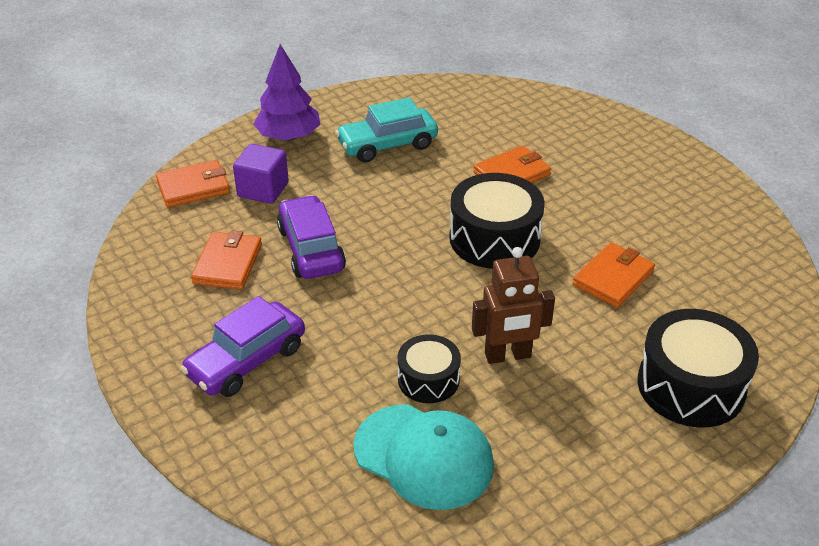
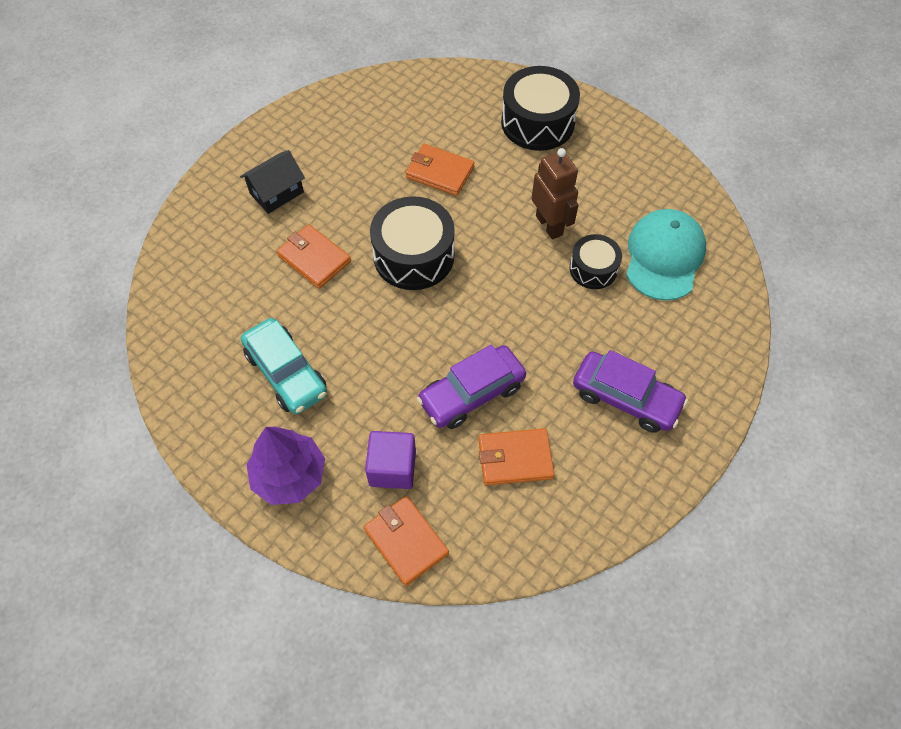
camera: 105 degrees left, 20 degrees up
none -> black house [240,150,305,214]

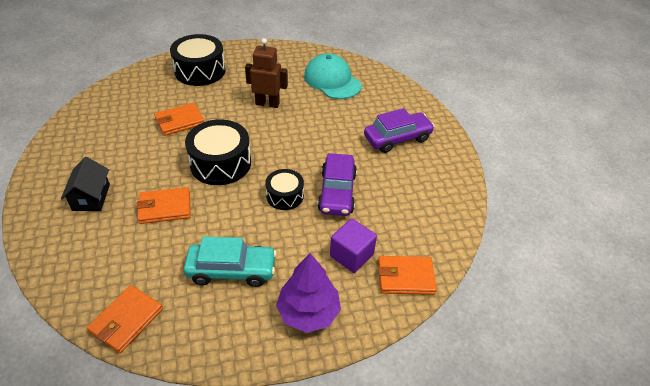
camera: 55 degrees left, 15 degrees down
orange wallet [478,428,554,486] -> orange wallet moved to [87,285,163,353]
black drum [570,234,622,289] -> black drum moved to [265,169,304,210]

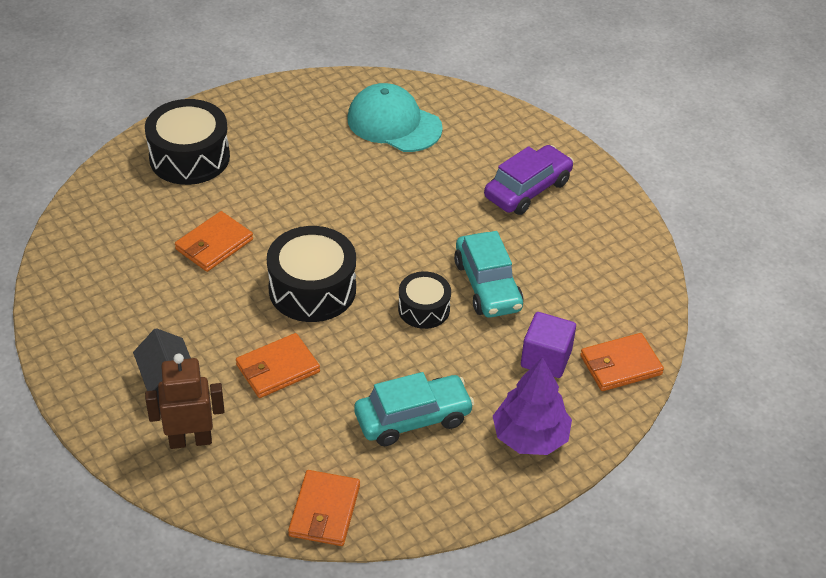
camera: 20 degrees left, 0 degrees up
brown robot [245,38,288,108] -> brown robot moved to [145,353,225,449]
purple car [317,153,357,216] -> turquoise car [454,231,523,318]

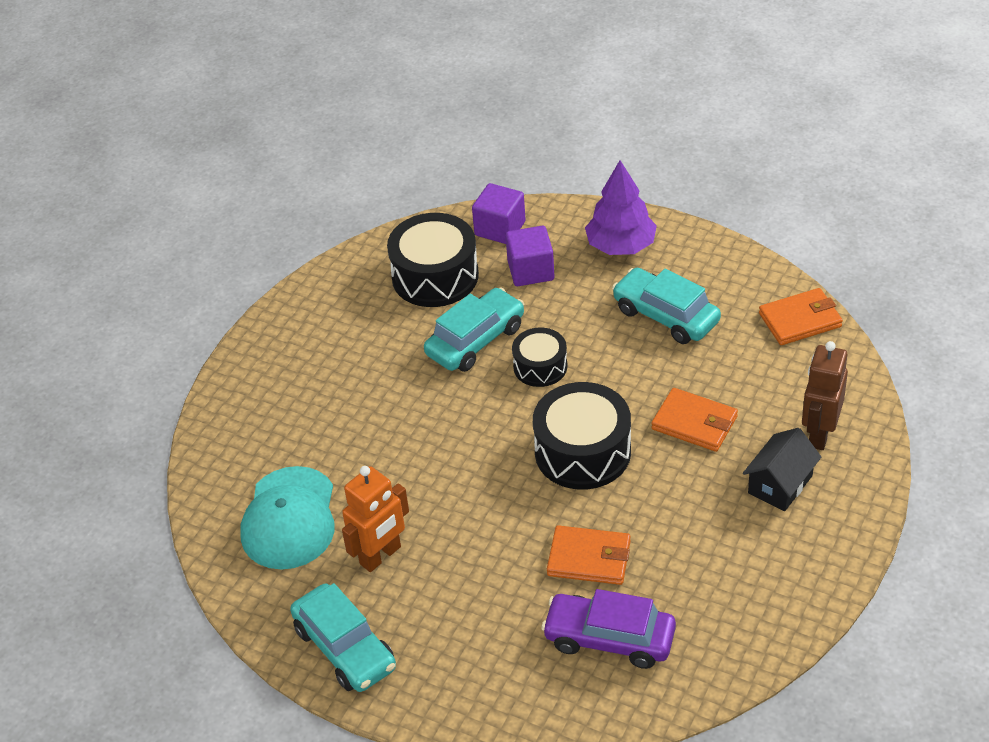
camera: 115 degrees left, 0 degrees up
black drum [145,99,230,185] -> black drum moved to [387,213,479,307]
brown robot [145,353,225,449] -> brown robot turned 60 degrees clockwise [802,341,848,450]
purple car [484,145,574,215] -> purple car moved to [541,589,676,669]
orange wallet [580,333,664,391] -> purple cube [472,183,526,244]
none -> turquoise car [290,583,396,692]
none -> orange robot [342,466,409,572]

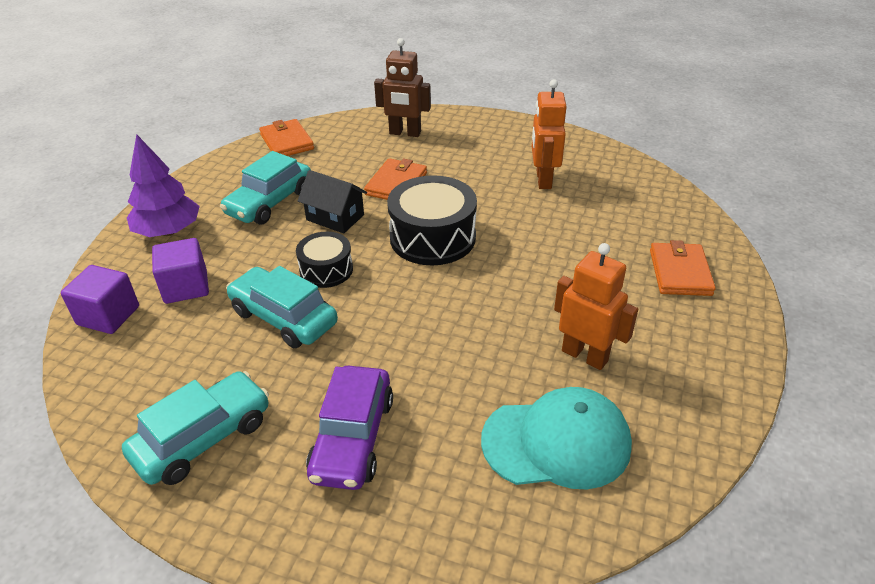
camera: 100 degrees left, 5 degrees down
turquoise car [290,583,396,692] -> turquoise car moved to [122,371,269,485]
black drum [387,213,479,307] -> none
purple car [541,589,676,669] -> purple car moved to [306,366,393,490]
orange wallet [547,525,631,585] -> orange wallet moved to [650,240,716,296]
black house [743,428,821,511] -> black house moved to [298,170,367,233]
none -> orange robot [532,79,567,189]

